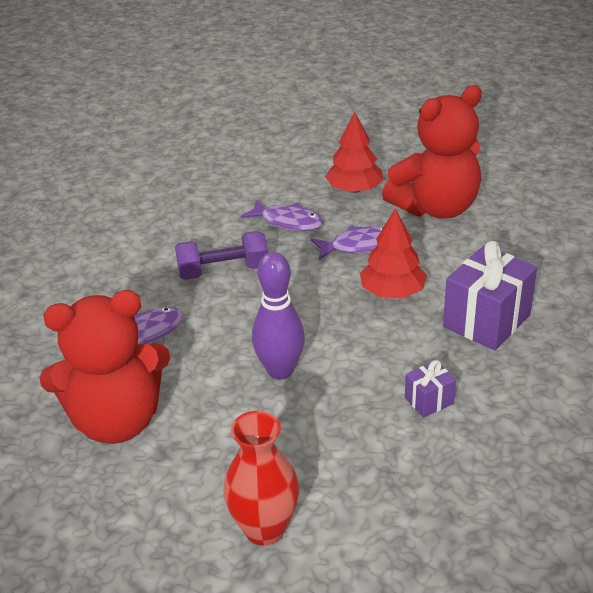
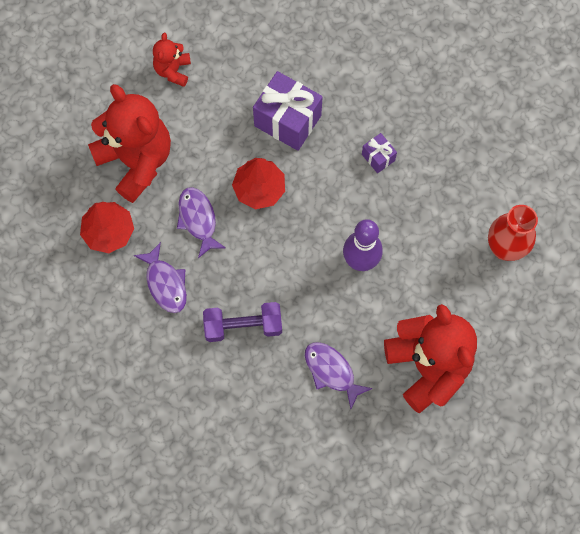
camera: 100 degrees left, 35 degrees up
purple dumbbell [175,231,268,280] -> purple dumbbell turned 75 degrees counterclockwise [203,302,282,342]
purple fish [241,199,323,231] -> purple fish turned 135 degrees clockwise [134,242,187,313]
none -> red teddy bear [153,33,191,87]

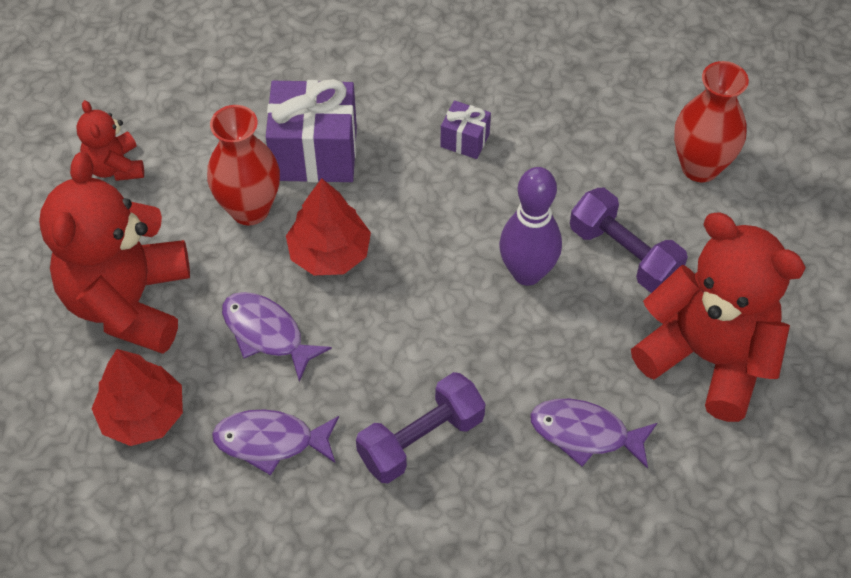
camera: 30 degrees left, 15 degrees down
red teddy bear [88,84,171,203] -> red teddy bear turned 105 degrees counterclockwise [39,152,190,354]
purple fish [134,242,187,313] -> purple fish turned 150 degrees clockwise [212,410,339,475]
none -> red vase [207,105,280,225]
none -> purple dumbbell [570,188,688,293]

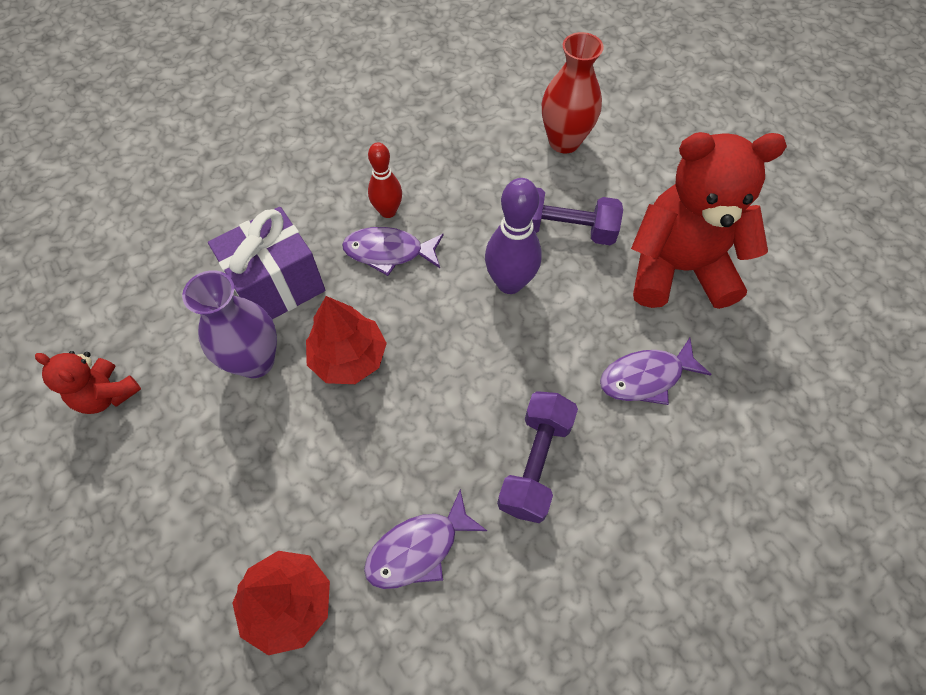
camera: 35 degrees left, 5 degrees up
red teddy bear [39,152,190,354] -> none
red vase [207,105,280,225] -> purple vase [182,270,277,378]
purple fish [222,292,332,382] -> purple fish moved to [342,227,444,276]
purple gift [440,100,491,159] -> red bowling pin [368,142,402,218]

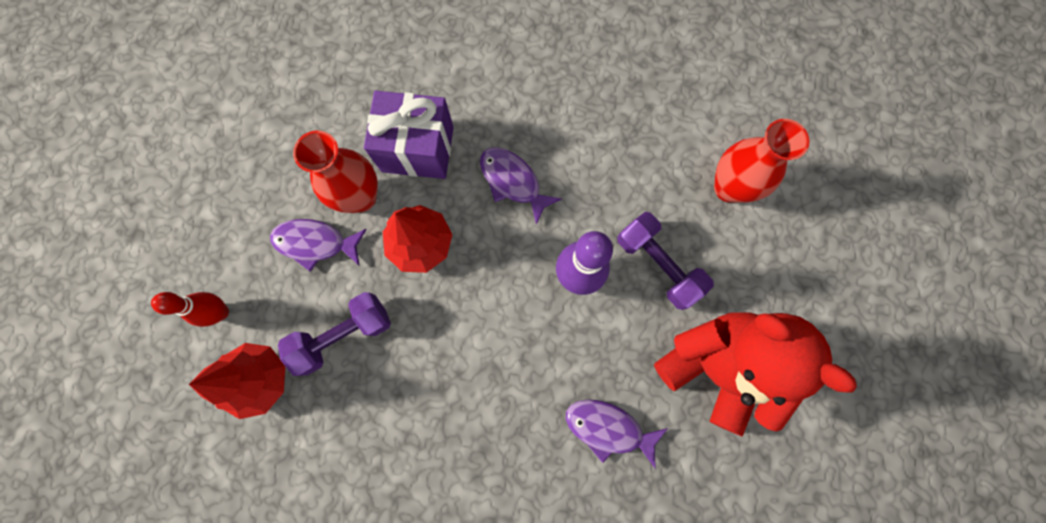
camera: 40 degrees right, 15 degrees up
red teddy bear [35,351,141,414] -> none
purple vase [182,270,277,378] -> red vase [293,131,378,213]
purple fish [364,489,487,589] -> purple fish moved to [270,219,367,272]
red bowling pin [368,142,402,218] -> red bowling pin moved to [151,292,229,327]
purple dumbbell [497,391,578,523] -> purple dumbbell moved to [278,292,391,376]

